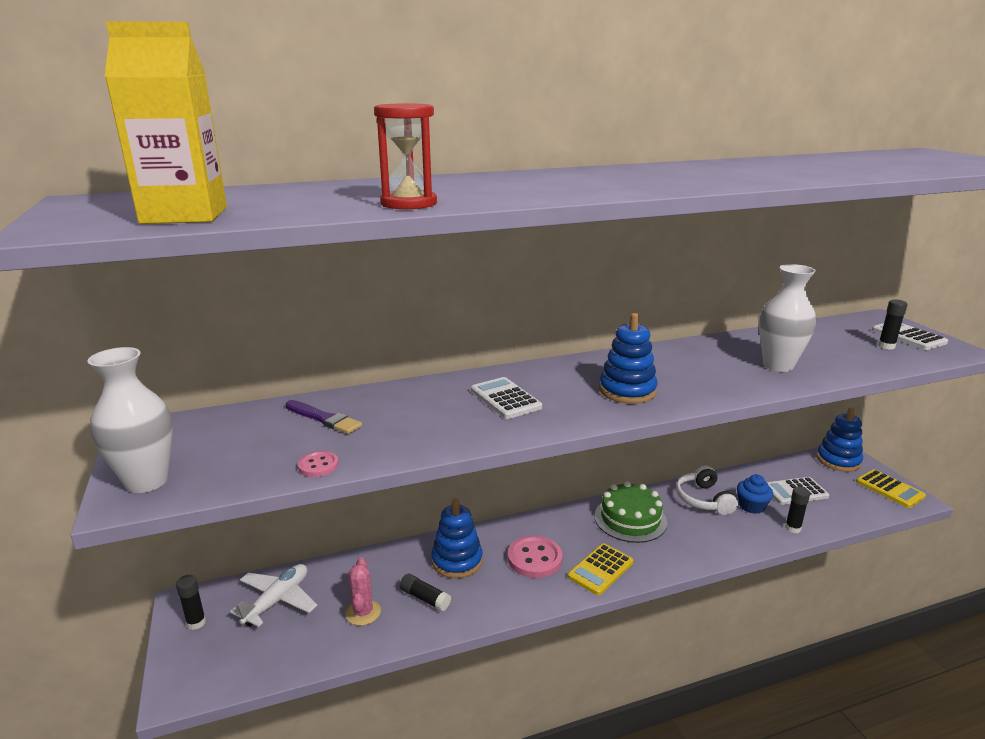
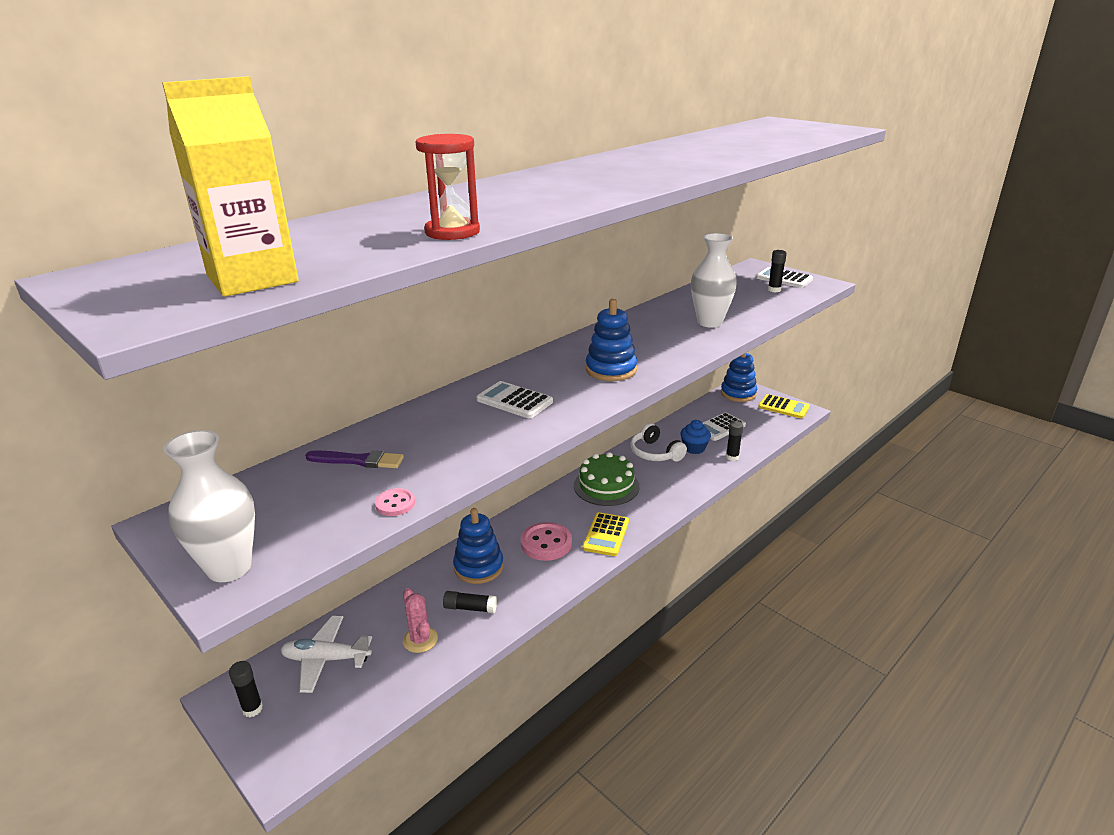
camera: 25 degrees left, 5 degrees up
white plane [230,564,317,627] -> white plane turned 90 degrees counterclockwise [280,616,372,693]

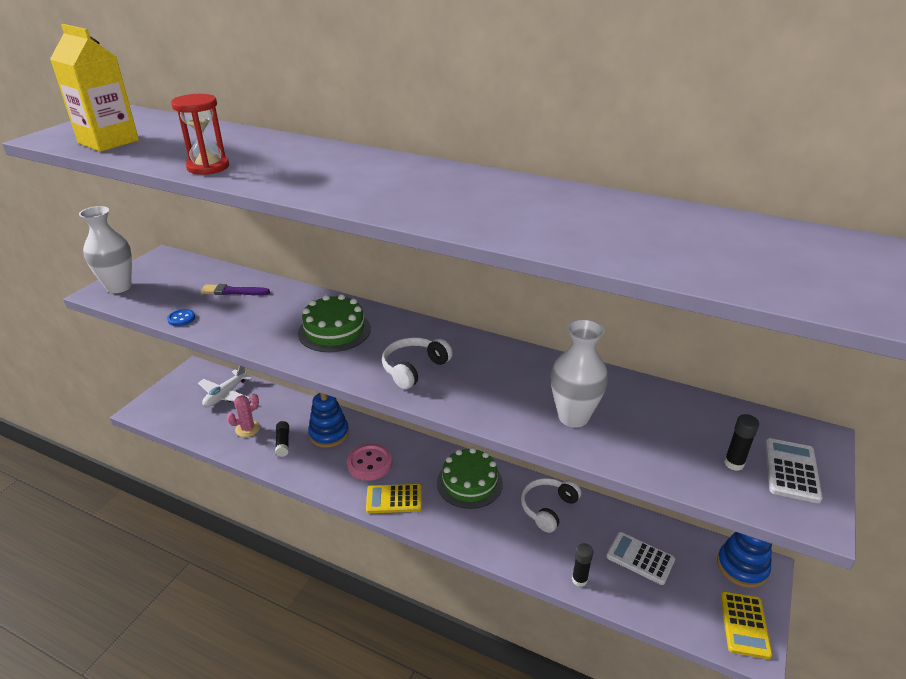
camera: 70 degrees right, 5 degrees up
black glue stick [229,661,263,717] -> none
white plane [280,616,372,693] -> white plane turned 135 degrees counterclockwise [198,366,253,407]
purple brush [305,450,404,468] -> purple brush turned 105 degrees clockwise [201,284,270,295]
pink button [375,488,415,516] -> blue button [167,309,195,326]
white calculator [476,381,553,418] -> green cake [298,294,371,352]
blue stacking toy [586,299,637,381] -> white headphones [382,337,453,389]
blue cupcake [680,420,711,454] -> none

